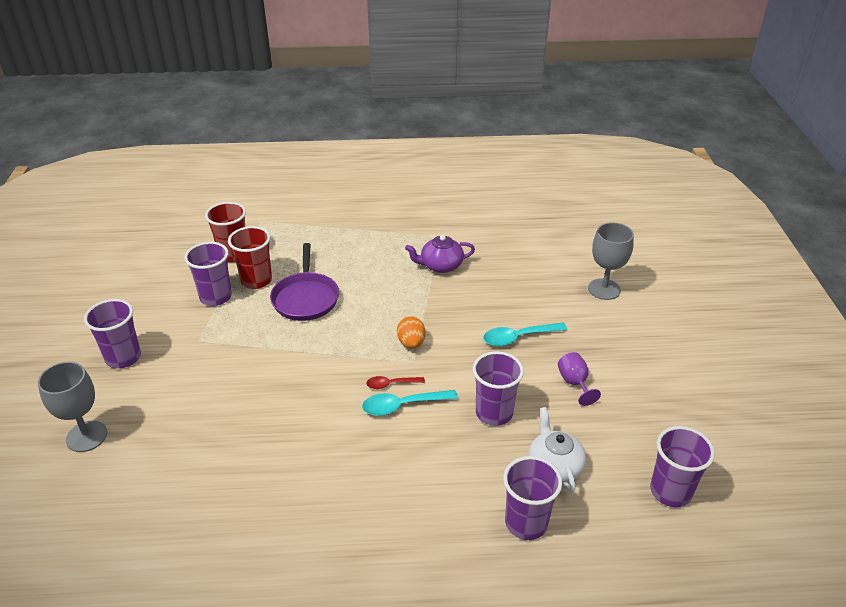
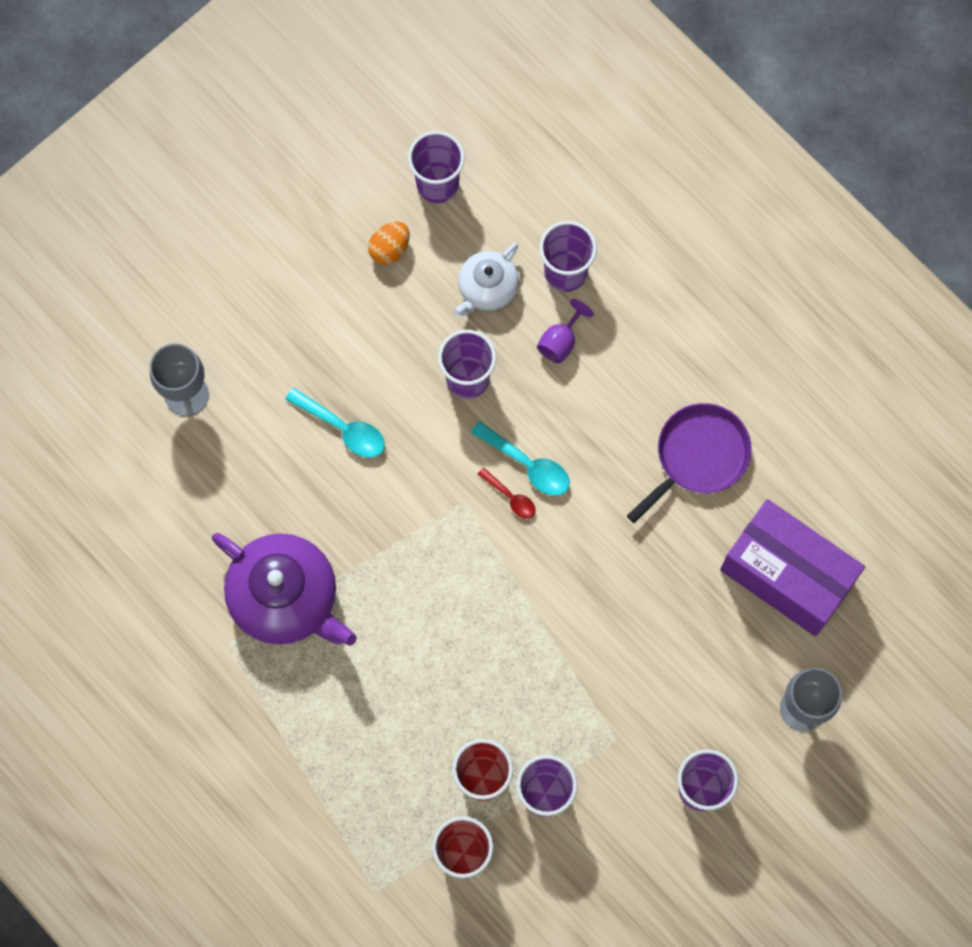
camera: 130 degrees left, 35 degrees up
purple pan [270,243,339,321] -> purple pan moved to [627,403,751,523]
orange egg [397,316,426,349] -> orange egg moved to [368,222,410,265]
purple teapot [405,235,475,273] -> purple teapot [212,533,357,646], size x1.77
purple goblet [558,352,601,406] -> purple goblet moved to [537,299,594,364]
none -> purple box [720,499,865,636]

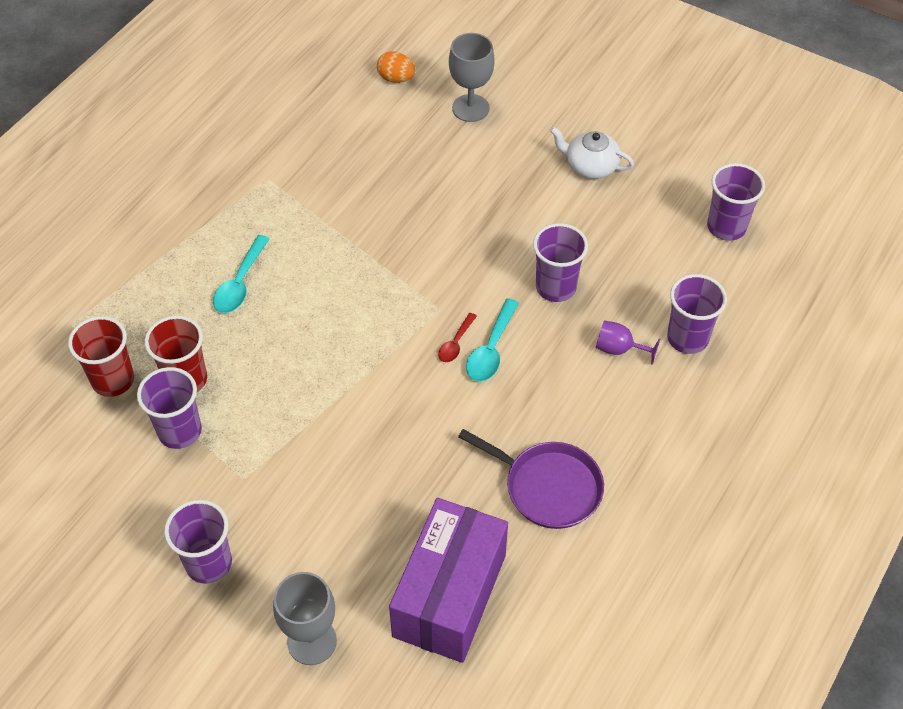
camera: 75 degrees right, 20 degrees down
purple teapot [212,533,357,646] -> none
turquoise spoon [285,387,385,458] -> turquoise spoon moved to [213,235,270,313]
orange egg [368,222,410,265] -> orange egg moved to [377,51,415,83]
white teapot [454,243,519,316] -> white teapot moved to [550,127,634,179]

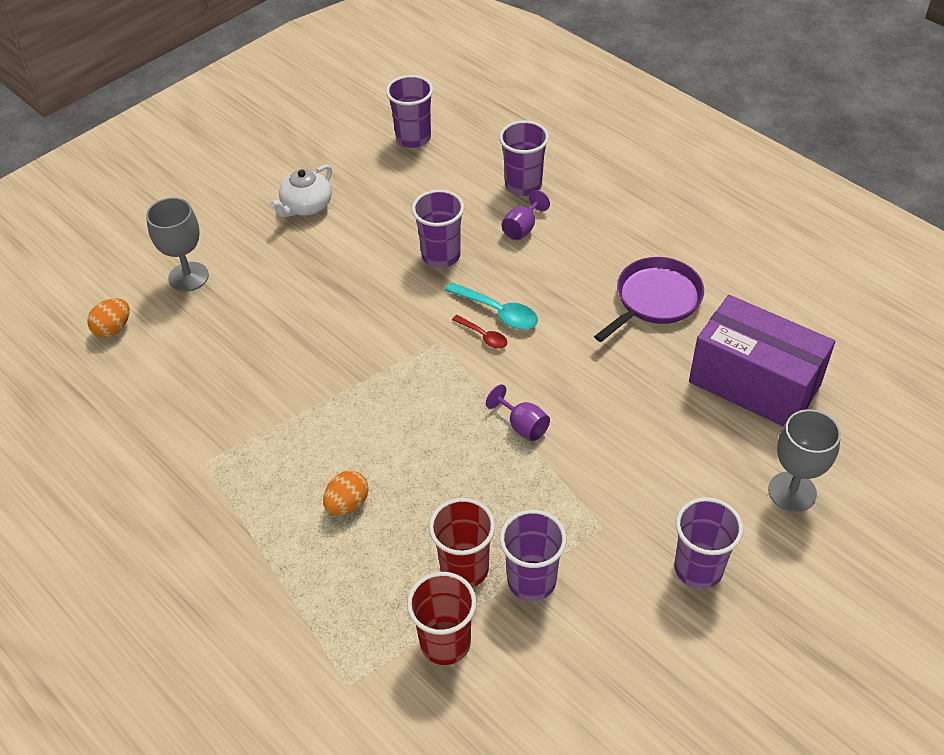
camera: 75 degrees left, 5 degrees down
turquoise spoon [213,235,270,313] -> orange egg [323,470,368,515]
none -> purple goblet [486,384,550,441]

